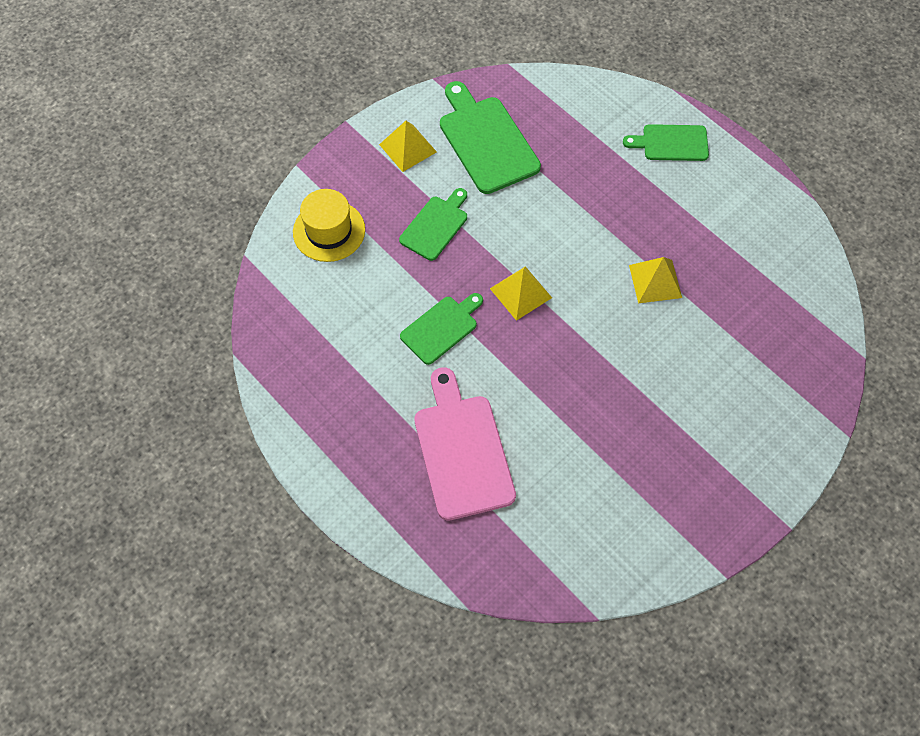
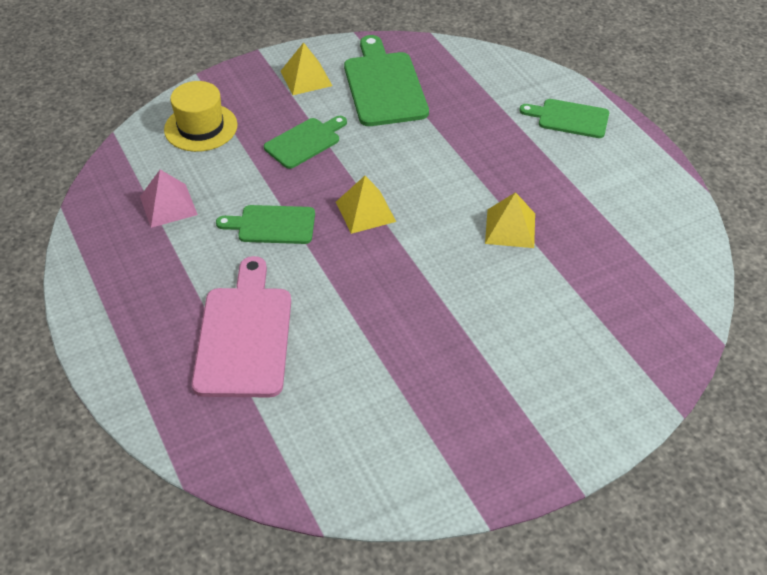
camera: 15 degrees right, 15 degrees down
green cutting board [400,293,483,365] -> green cutting board turned 150 degrees counterclockwise [216,205,315,244]
none -> pink pyramid [140,169,198,228]

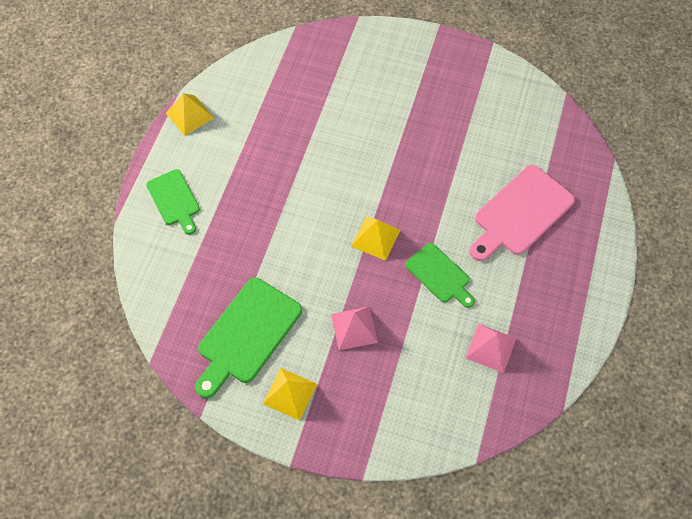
camera: 135 degrees left, 15 degrees up
yellow hat [164,81,238,152] -> none
green cutting board [264,116,347,169] -> pink pyramid [331,307,378,350]
yellow pyramid [485,192,535,248] -> yellow pyramid moved to [166,93,214,136]

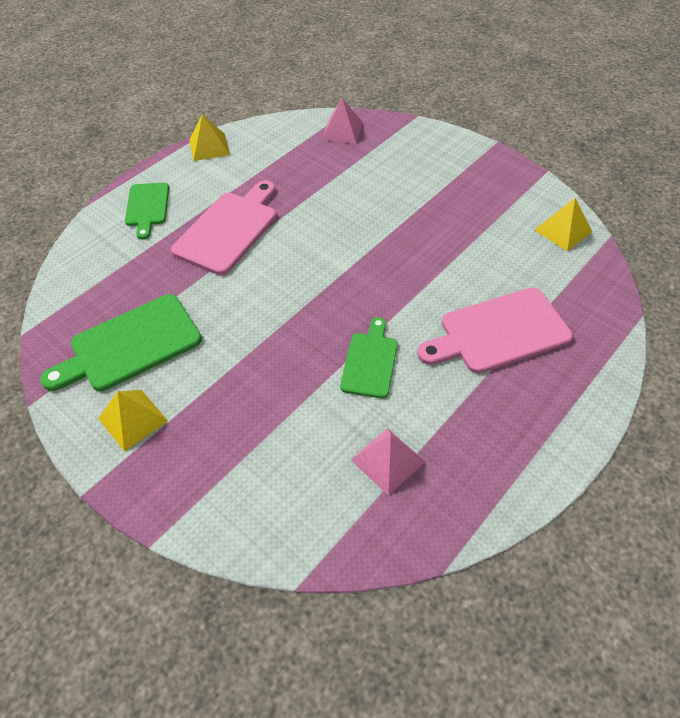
camera: 25 degrees right, 10 degrees down
pink pyramid [331,307,378,350] -> pink pyramid moved to [322,98,363,144]
yellow pyramid [351,216,401,261] -> yellow pyramid moved to [535,198,592,251]
green cutting board [405,243,475,308] -> green cutting board turned 150 degrees counterclockwise [340,317,398,399]
none -> pink cutting board [171,180,276,275]

